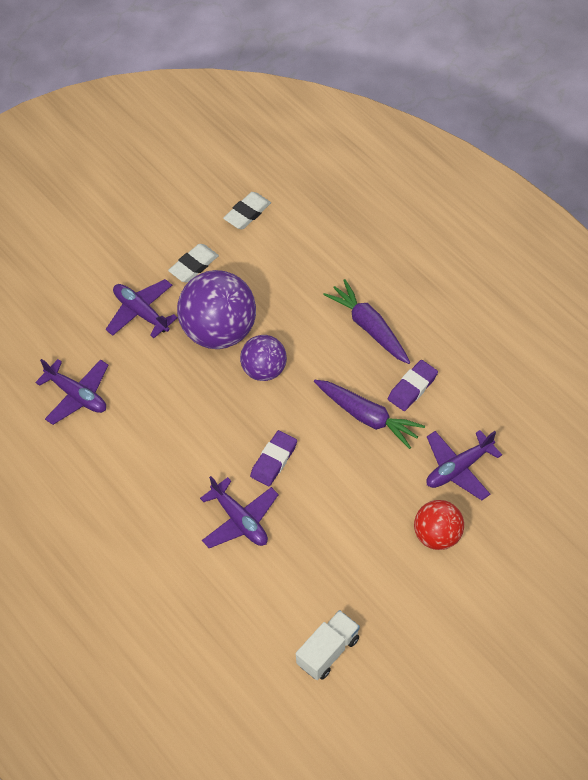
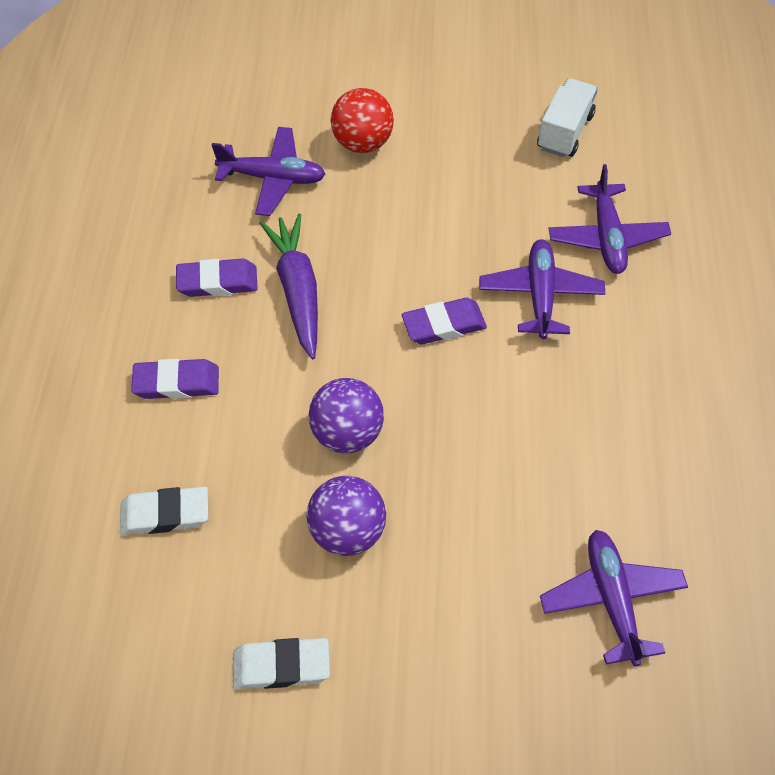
camera: 140 degrees left, 0 degrees up
purple plane [106,279,178,338] -> purple plane moved to [548,164,671,274]
purple ball [177,270,256,349] -> purple ball [307,476,386,556], size x0.58
white eraser [223,192,271,229] -> white eraser moved to [120,487,208,535]
white truck [296,610,360,680] -> white truck turned 120 degrees clockwise [537,78,598,157]
purple carrot [323,279,410,364] -> purple eraser [131,359,219,399]

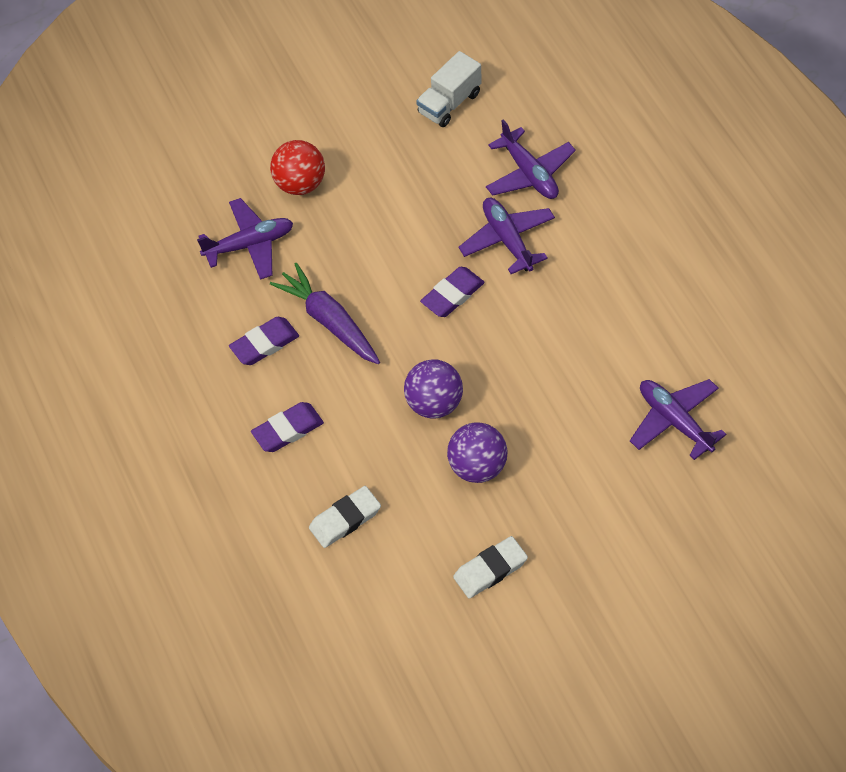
camera: 25 degrees left, 0 degrees up
white truck [537,78,598,157] -> white truck turned 135 degrees counterclockwise [416,51,482,127]

